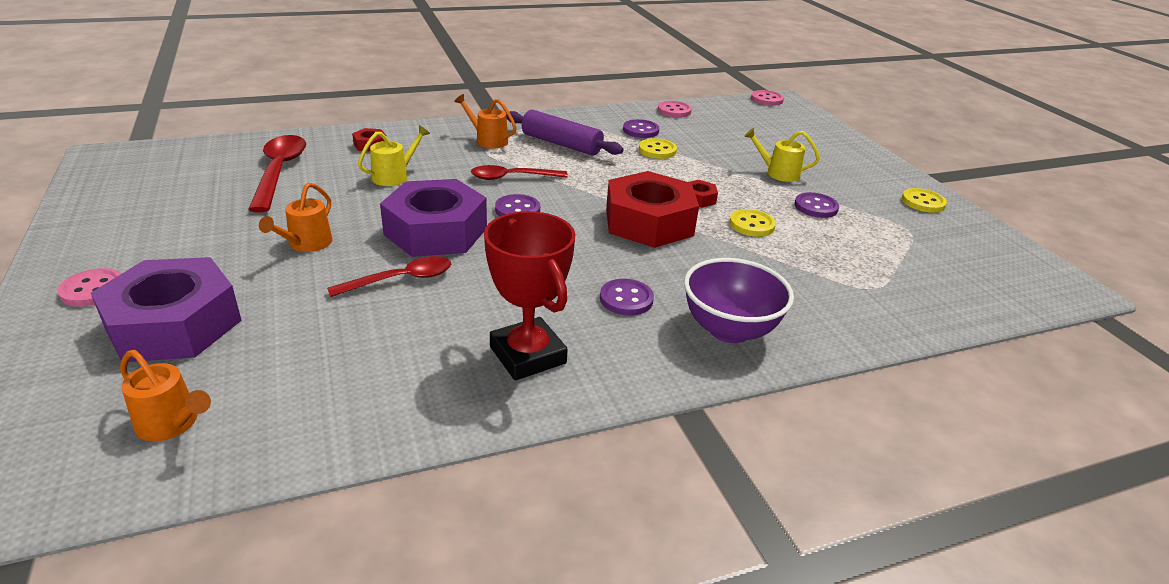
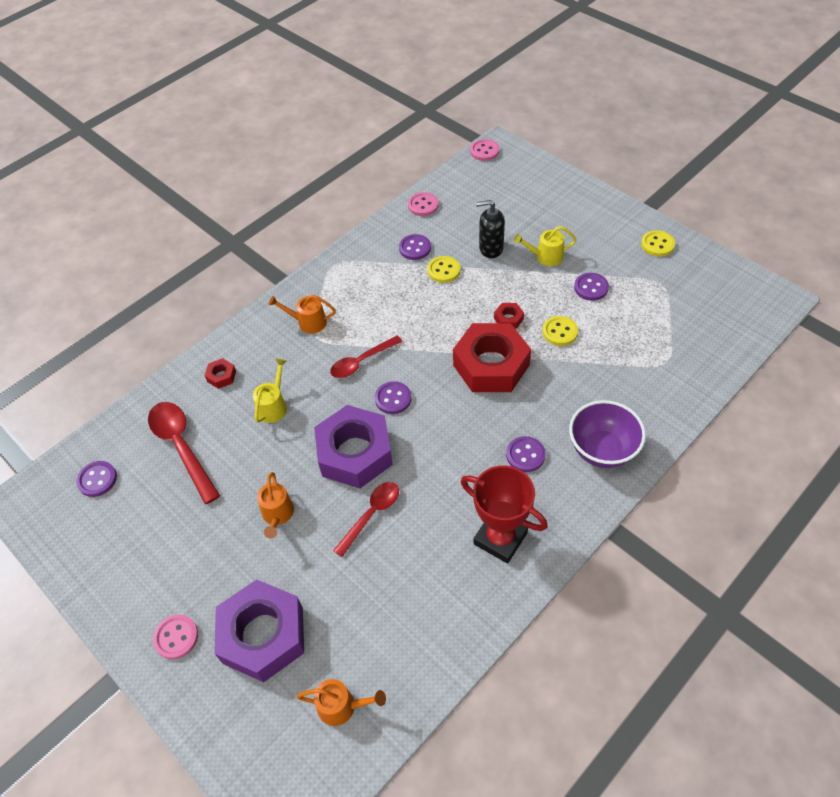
camera: 20 degrees left, 20 degrees up
purple rolling pin [506,110,624,156] -> none
none -> purple button [76,461,117,497]
none -> black soap dispenser [476,200,505,258]

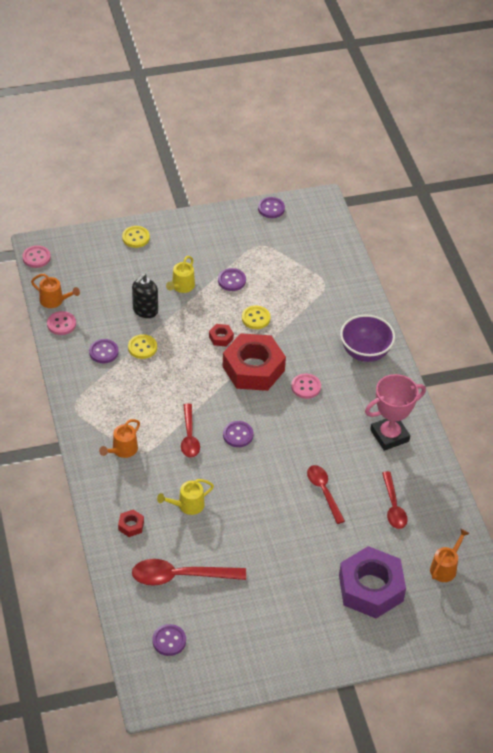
camera: 65 degrees left, 5 degrees down
pink button [153,614,198,659] -> pink button moved to [291,373,321,399]
yellow watering can [253,359,287,423] -> yellow watering can turned 75 degrees counterclockwise [157,479,214,515]
orange watering can [257,472,294,538] -> orange watering can moved to [31,274,80,308]
purple nut [314,405,393,488] -> none
red trophy [461,466,547,564] -> pink trophy [365,374,426,451]
purple button [506,436,546,472] -> purple button moved to [258,197,285,218]
yellow button [641,230,675,257] -> yellow button moved to [122,226,150,248]
none -> red spoon [382,471,408,529]

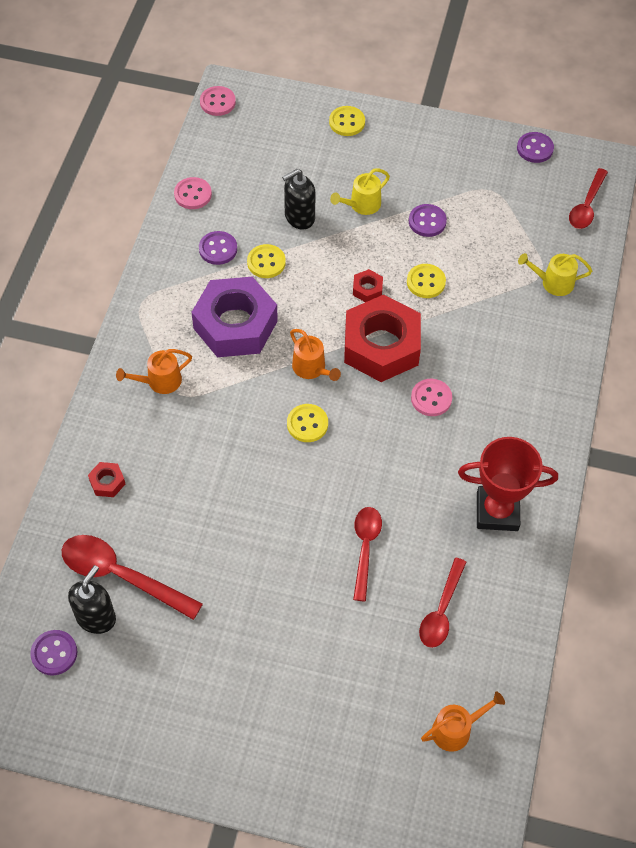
camera: 30 degrees right, 10 degrees up
orange watering can [31,274,80,308] -> orange watering can moved to [290,329,341,381]
yellow watering can [157,479,214,515] -> yellow watering can moved to [518,253,592,296]
red spoon [181,404,200,457] -> red spoon moved to [569,168,608,229]
purple button [223,421,253,447] -> yellow button [287,404,328,442]
purple nut [339,546,406,618] -> purple nut moved to [191,277,278,357]
purple bowl [340,315,395,362] -> none
pink trophy [365,374,426,451] -> red trophy [458,437,558,531]
none -> black soap dispenser [68,565,116,634]

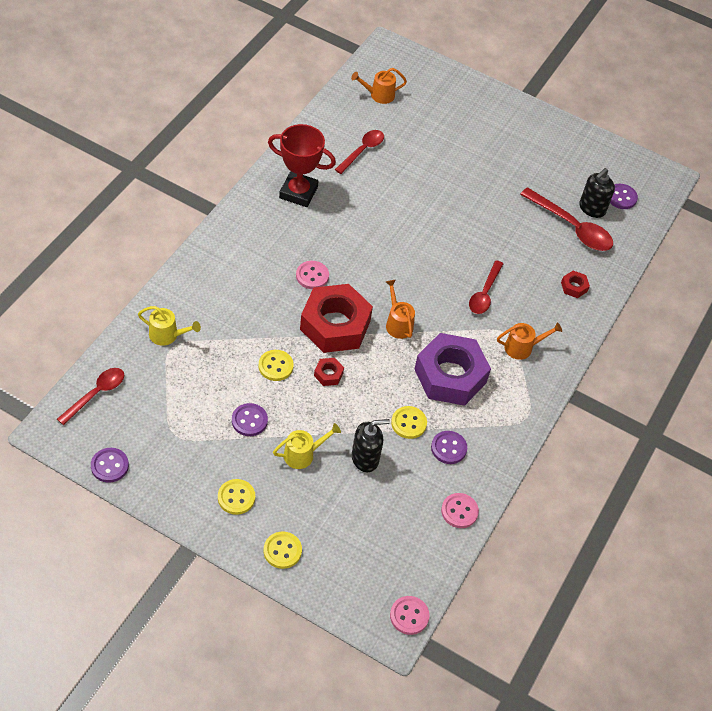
camera: 170 degrees left, 5 degrees down
yellow button [287,404,328,442] -> yellow button moved to [218,479,255,515]
red spoon [353,507,382,601] -> red spoon moved to [469,260,503,314]

